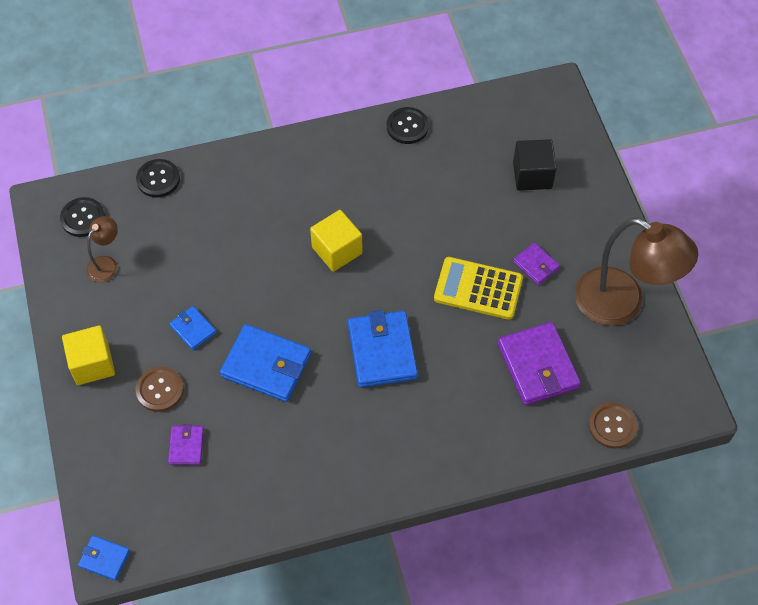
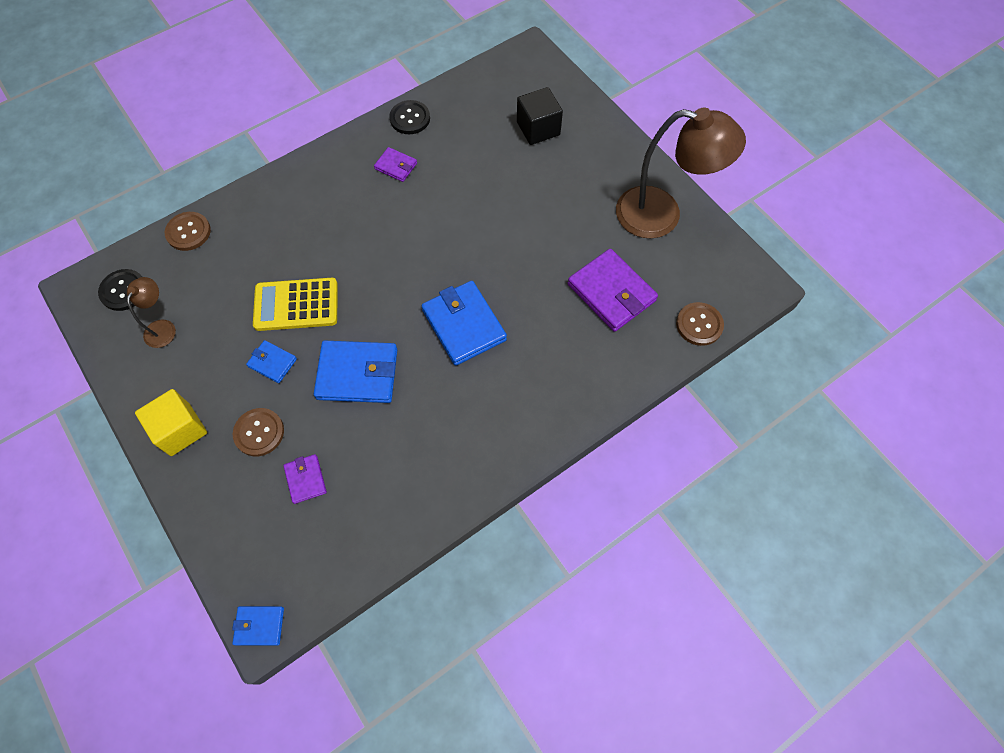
camera: 20 degrees left, 5 degrees up
black button [136,159,180,198] -> brown button [165,212,211,251]
yellow cube [310,210,363,272] -> none
yellow calculator [434,257,523,320] -> yellow calculator moved to [253,278,338,331]
purple wallet [513,243,560,285] -> purple wallet moved to [374,147,417,182]

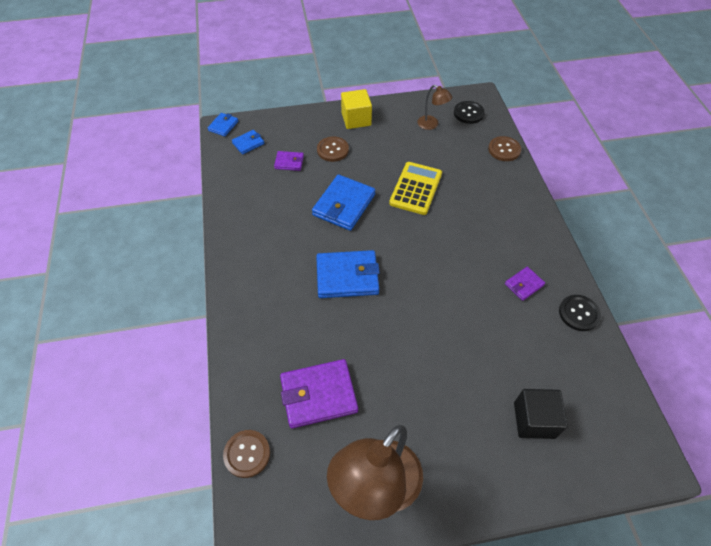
camera: 115 degrees right, 10 degrees down
blue wallet [246,340,297,383] -> blue wallet moved to [232,130,265,154]

